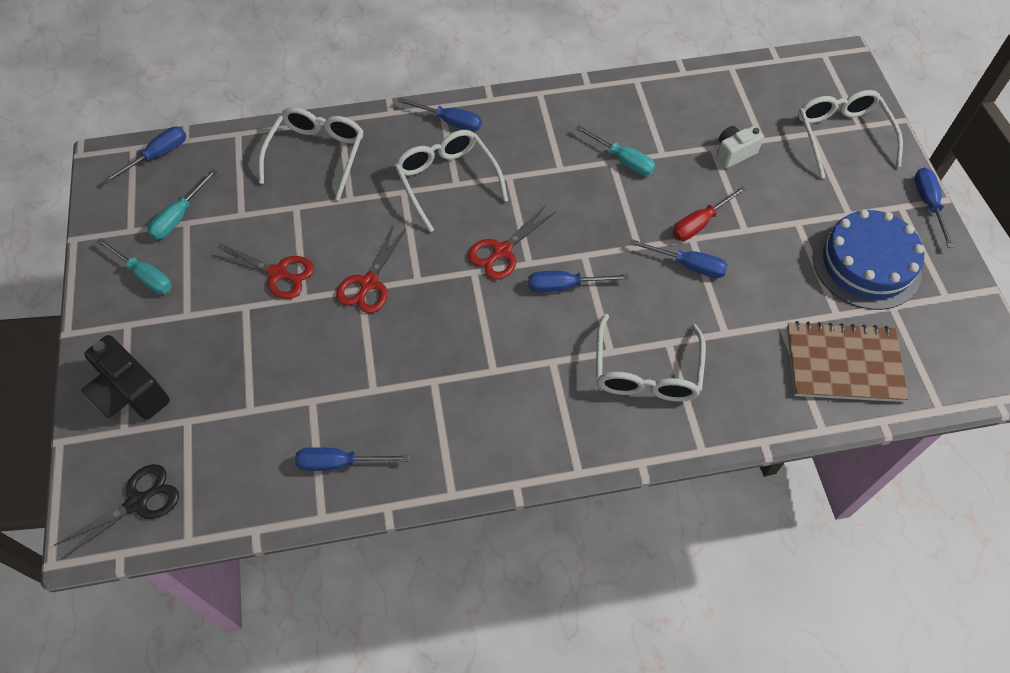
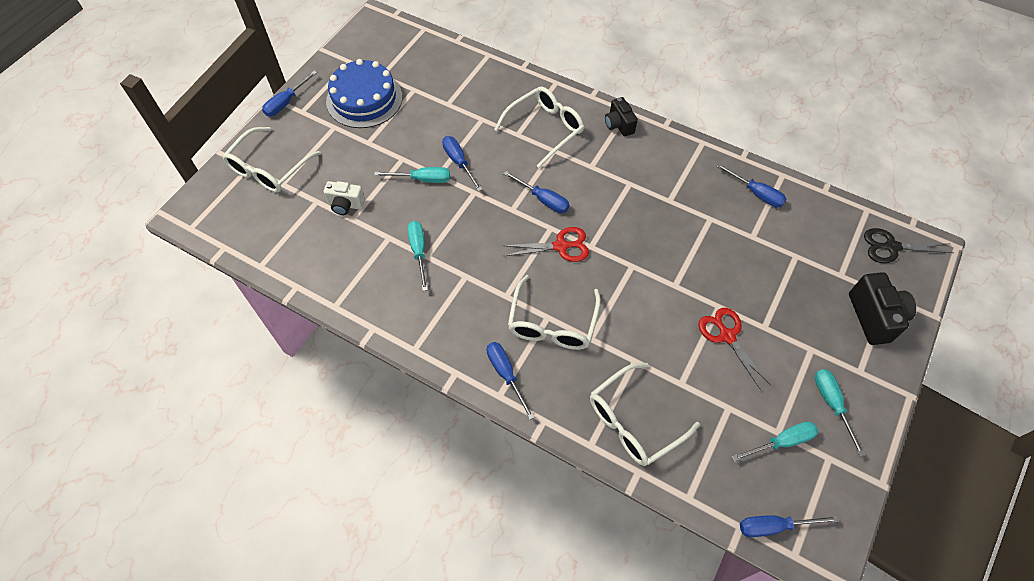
camera: 140 degrees left, 0 degrees up
red scissors [336,225,406,313] -> none
red screwdriver [673,186,747,241] -> turquoise screwdriver [374,167,450,183]
brown notebook [787,321,909,402] -> none
none -> black camera [605,97,638,137]

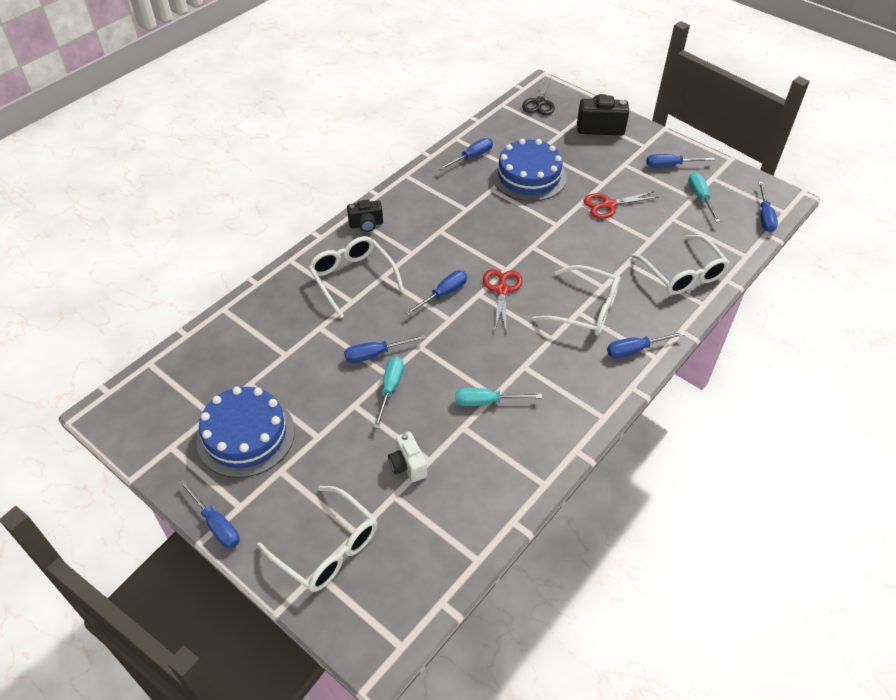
camera: 80 degrees left, 10 degrees down
white camera [324,181,365,215] -> white camera turned 135 degrees clockwise [388,432,427,482]
turquoise screwdriver [815,369,865,456] -> blue screwdriver [646,154,715,168]
none -> blue cake [492,139,567,201]

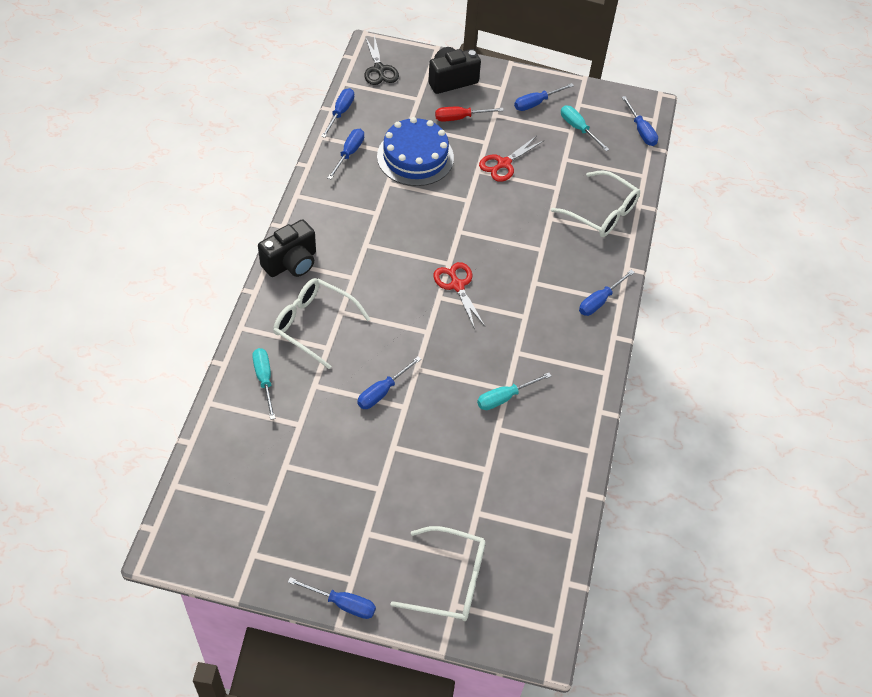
camera: 30 degrees left, 5 degrees up
blue cake [196,387,295,478] -> none
black camera [347,200,383,232] -> black camera [258,219,316,277], size x1.57
turquoise screwdriver [373,357,404,429] -> turquoise screwdriver moved to [252,348,275,420]
white camera [388,432,427,482] -> none
blue screwdriver [405,271,467,316] -> blue screwdriver moved to [321,88,354,138]
white glasses [532,265,621,336] -> none
none -> red screwdriver [435,107,504,122]

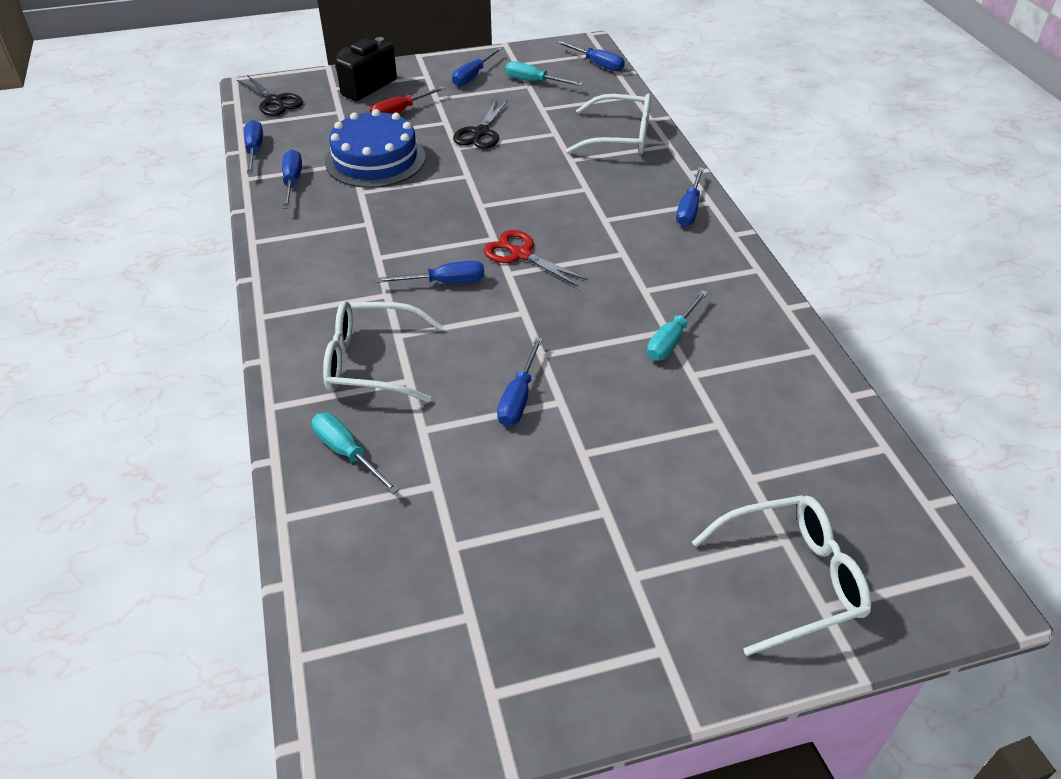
camera: 25 degrees left, 10 degrees down
black camera [258,219,316,277] -> none
blue screwdriver [288,577,376,619] -> blue screwdriver moved to [375,261,484,283]
red scissors [479,136,543,182] -> black scissors [453,100,508,149]

